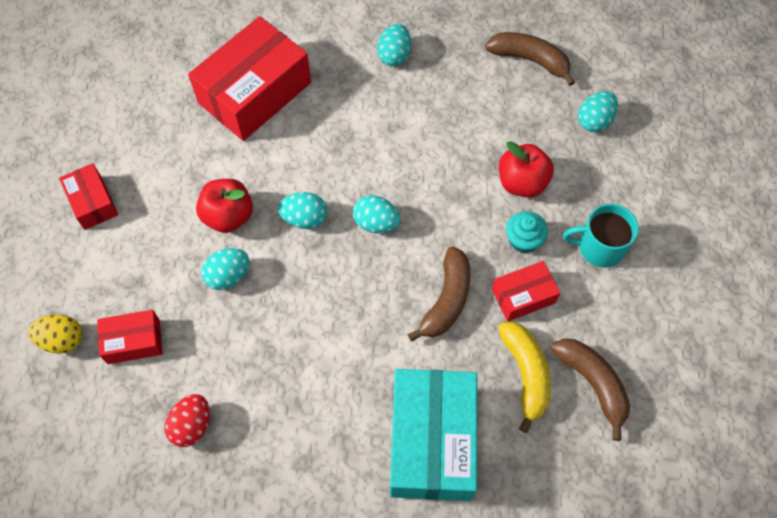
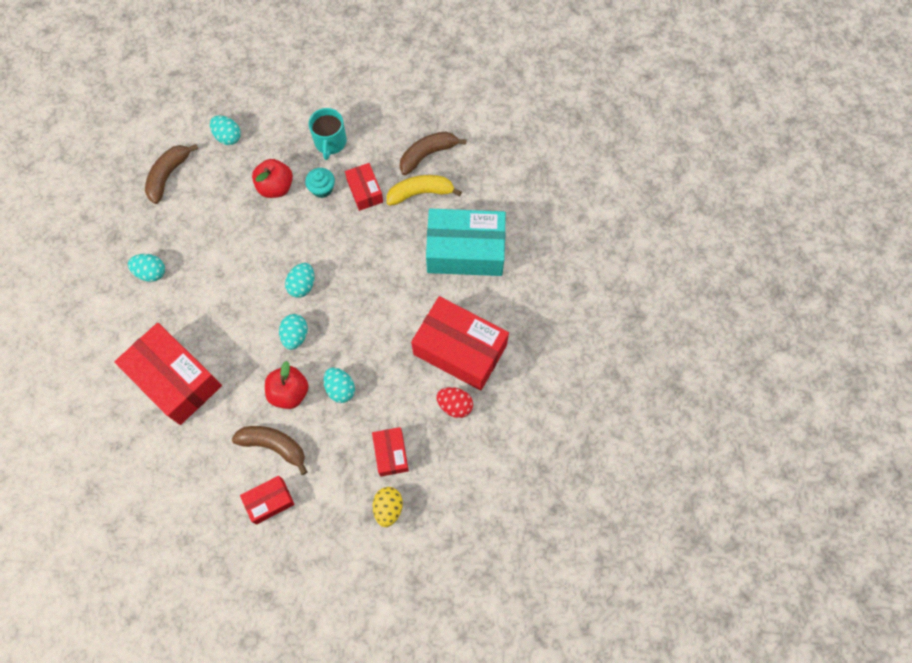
camera: 90 degrees left, 5 degrees up
brown banana [408,246,471,341] -> brown banana moved to [232,426,307,475]
none -> red box [411,296,509,390]

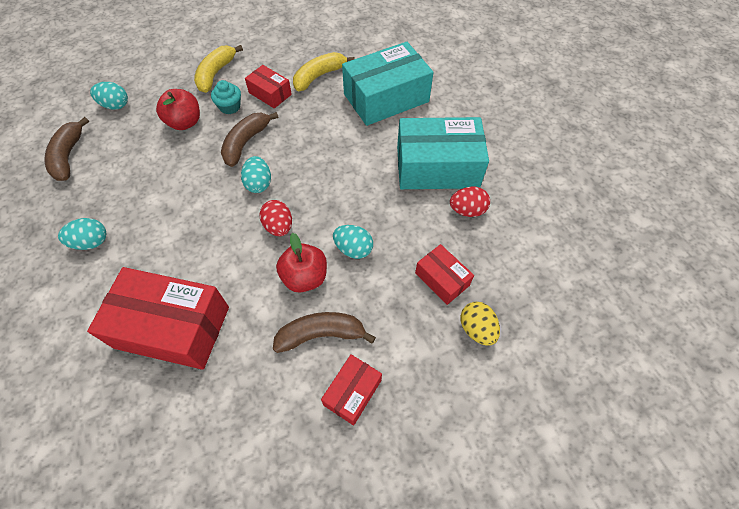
camera: 30 degrees left, 10 degrees down
turquoise egg [279,314,308,350] -> red egg [260,200,292,236]
turquoise mug [309,108,347,160] -> yellow banana [194,45,243,93]
brown banana [400,131,466,175] -> brown banana moved to [221,112,279,167]
red box [411,296,509,390] -> turquoise box [397,117,489,189]

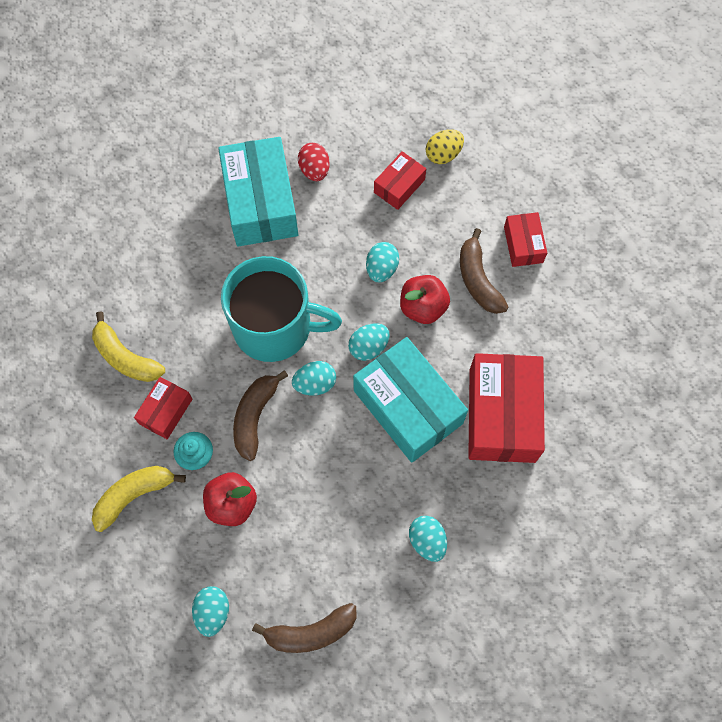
camera: 100 degrees left, 10 degrees up
yellow banana [194,45,243,93] -> yellow banana turned 135 degrees clockwise [92,466,186,532]
brown banana [221,112,279,167] -> brown banana turned 90 degrees clockwise [233,370,288,461]
red egg [260,200,292,236] -> turquoise egg [348,323,390,361]
red box [321,354,382,426] -> red box turned 60 degrees clockwise [504,212,547,267]
turquoise box [342,42,434,126] -> turquoise box moved to [353,337,468,463]
none -> turquoise mug [221,256,342,362]

